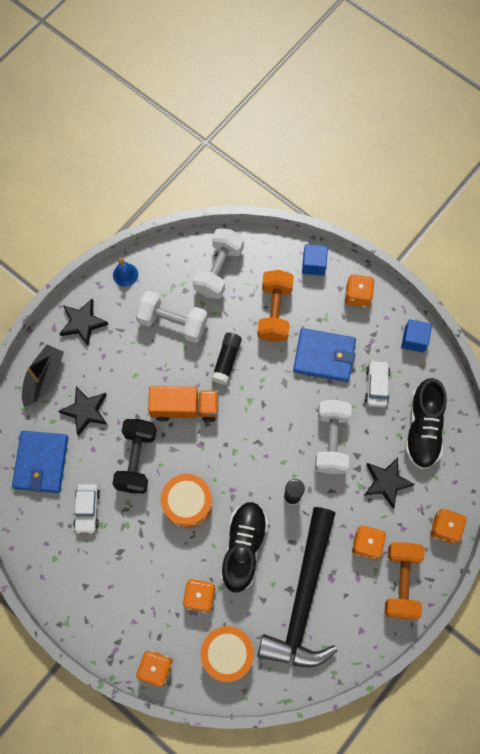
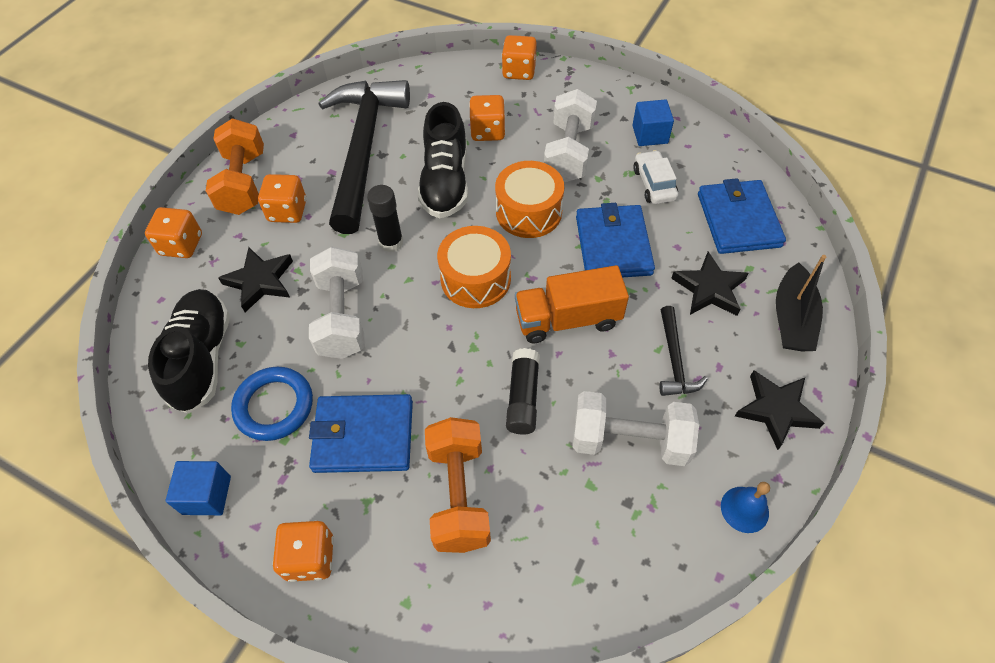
camera: 170 degrees right, 15 degrees down
black dumbbell [112,419,156,494] -> blue wallet [576,203,655,277]
white dumbbell [193,228,244,299] -> white dumbbell moved to [544,89,597,182]
orange drum [201,626,254,682] -> orange drum moved to [437,226,511,308]
blue cube [302,244,328,276] -> blue cube moved to [632,99,674,146]
white car [365,360,390,407] -> blue ring [231,367,313,441]
none -> black hammer [660,306,708,396]

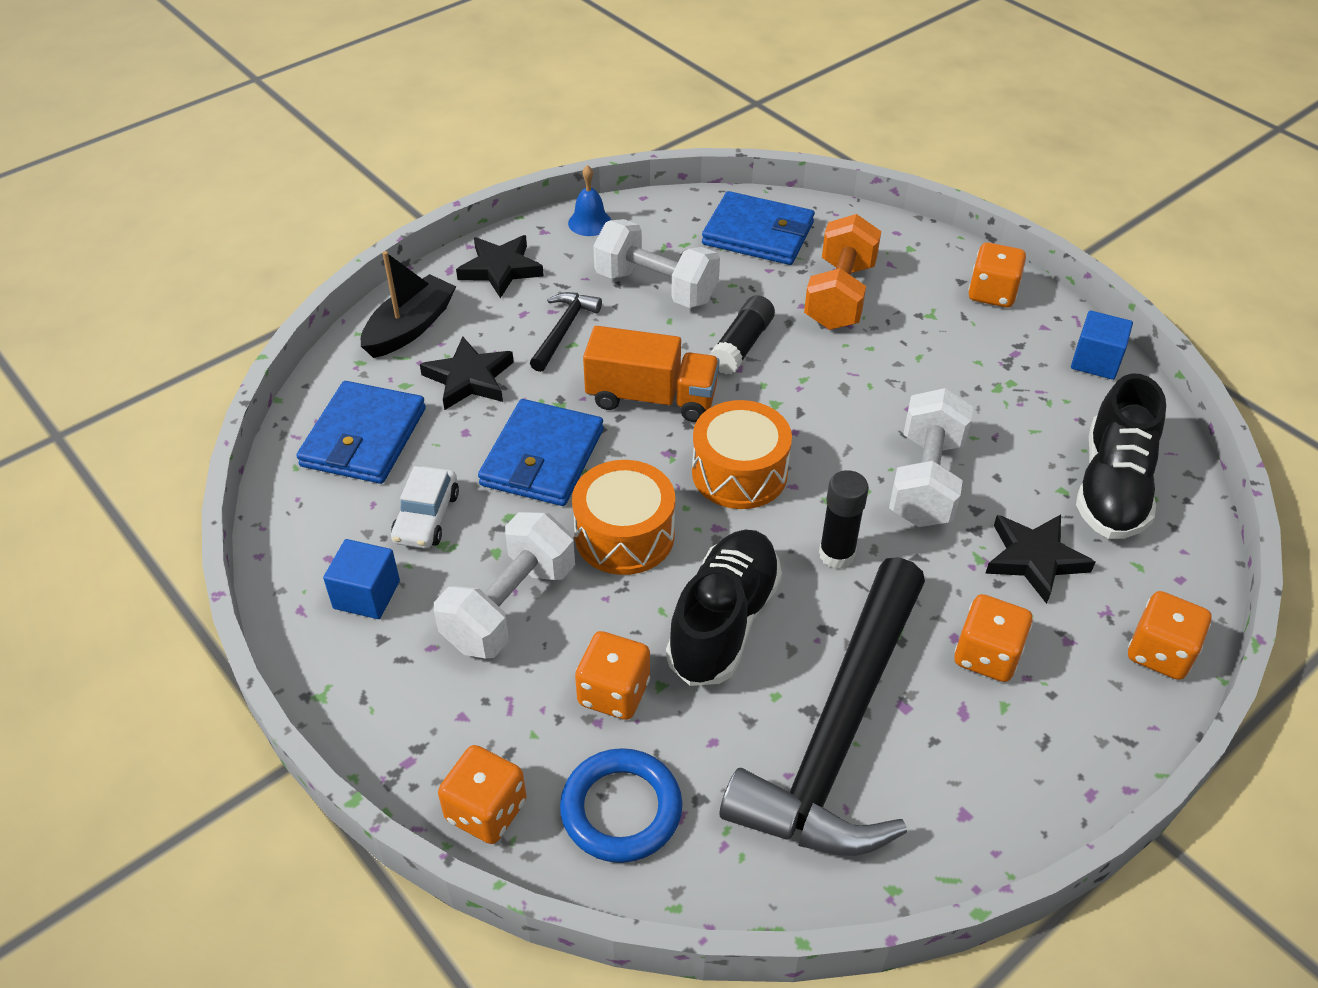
camera: 160 degrees left, 10 degrees down
orange dumbbell [206,119,264,215] -> none
blue ring [231,367,313,441] -> blue ring moved to [560,748,682,863]
blue wallet [309,394,413,473] -> blue wallet moved to [702,191,815,265]

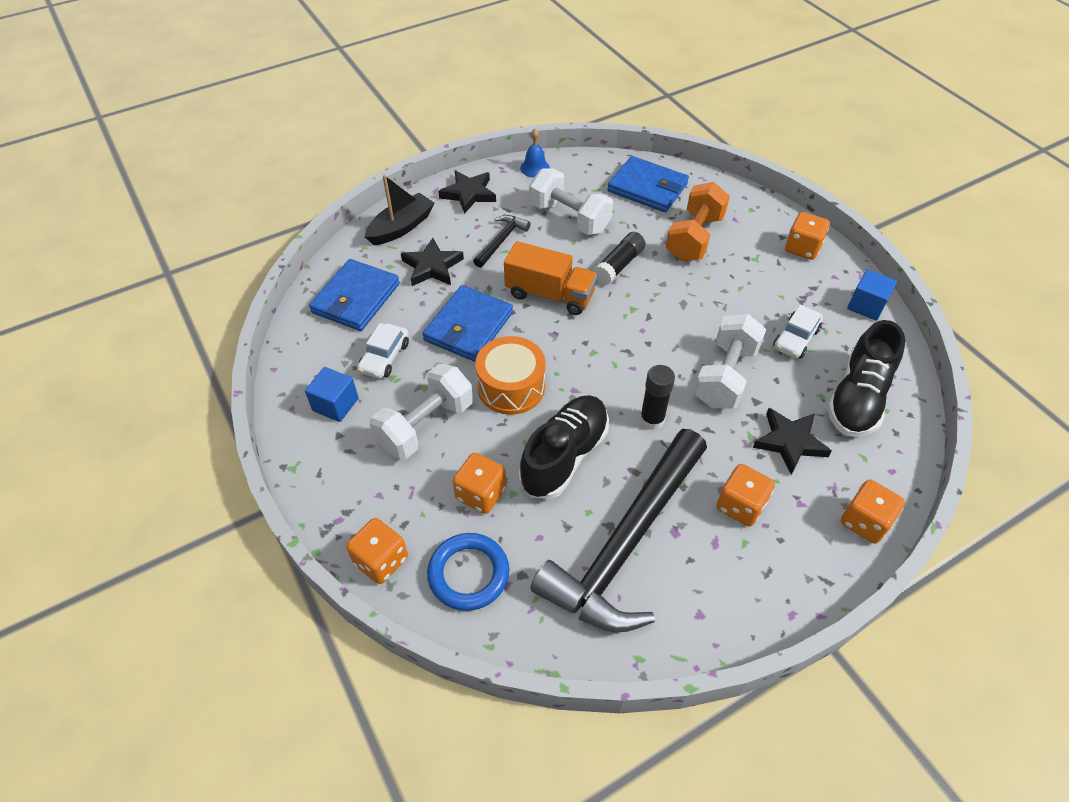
camera: 10 degrees right, 5 degrees up
orange drum [692,400,792,509] -> none
none -> white car [773,305,823,359]

